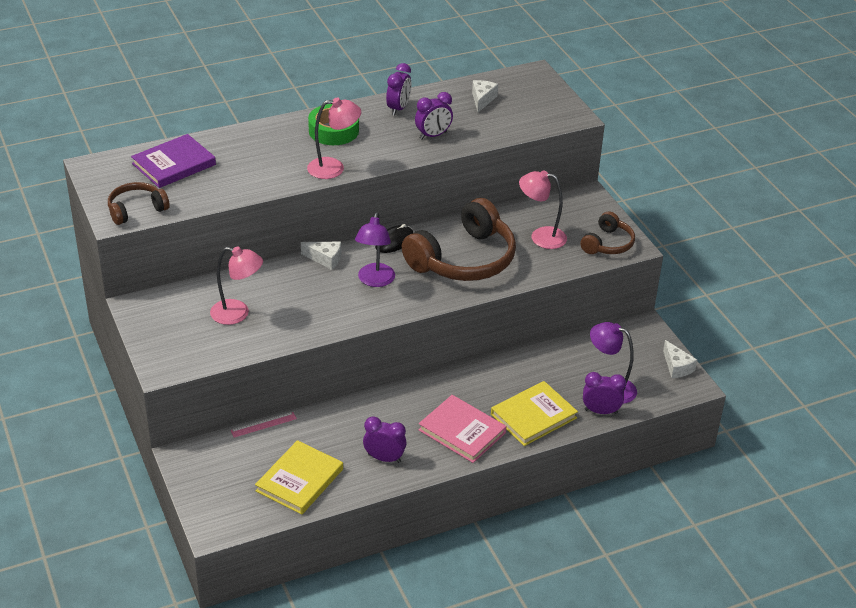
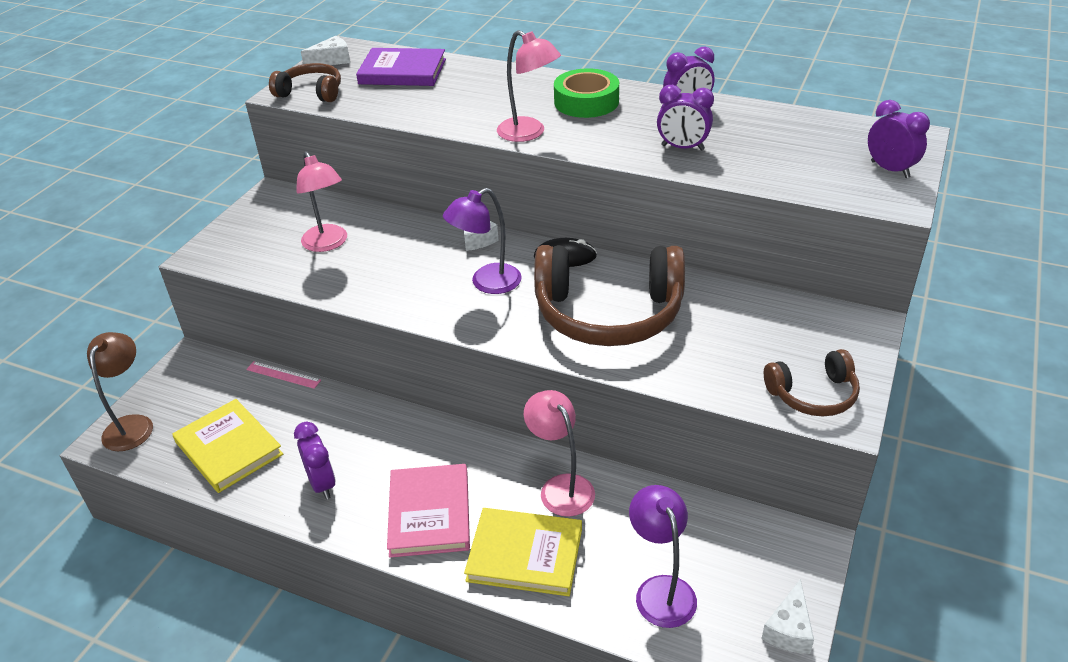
camera: 50 degrees right, 0 degrees up
yellow book [255,440,343,515] -> yellow book turned 60 degrees clockwise [172,399,283,493]
white cheese [472,80,498,112] -> white cheese moved to [301,36,350,65]
pink lamp [519,170,567,249] -> pink lamp moved to [524,390,595,517]
purple clock [583,372,626,414] -> purple clock moved to [868,100,930,178]
none -> brown lamp [87,332,153,451]

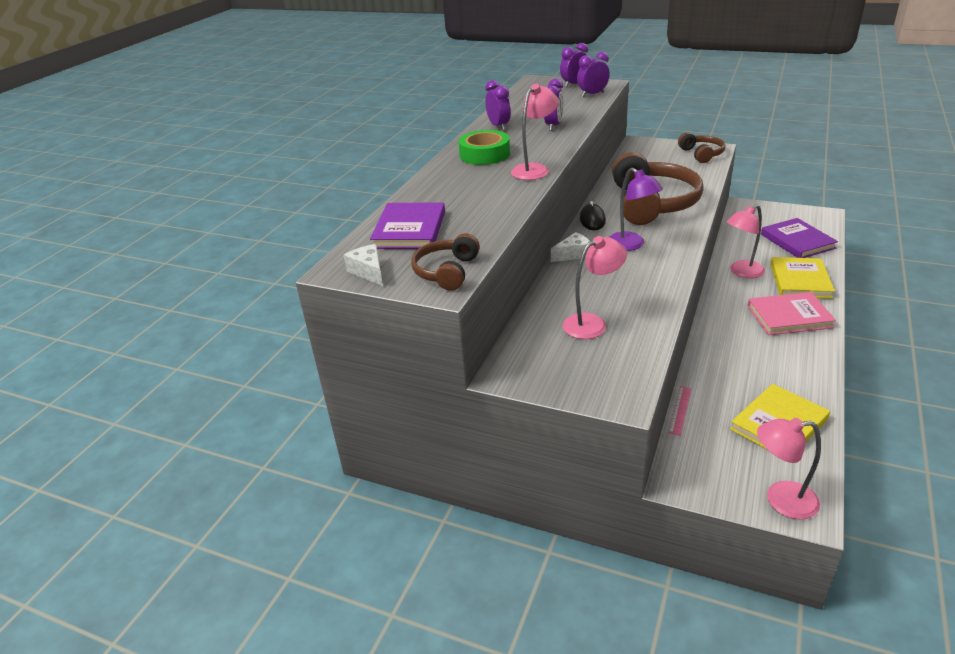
camera: 90 degrees left, 5 degrees down
brown lamp [87,332,153,451] -> pink lamp [757,418,821,520]
purple clock [294,422,336,499] -> purple clock moved to [577,52,610,97]
purple lamp [629,485,697,628] -> purple book [761,218,838,258]
white cheese [761,579,814,654] -> none

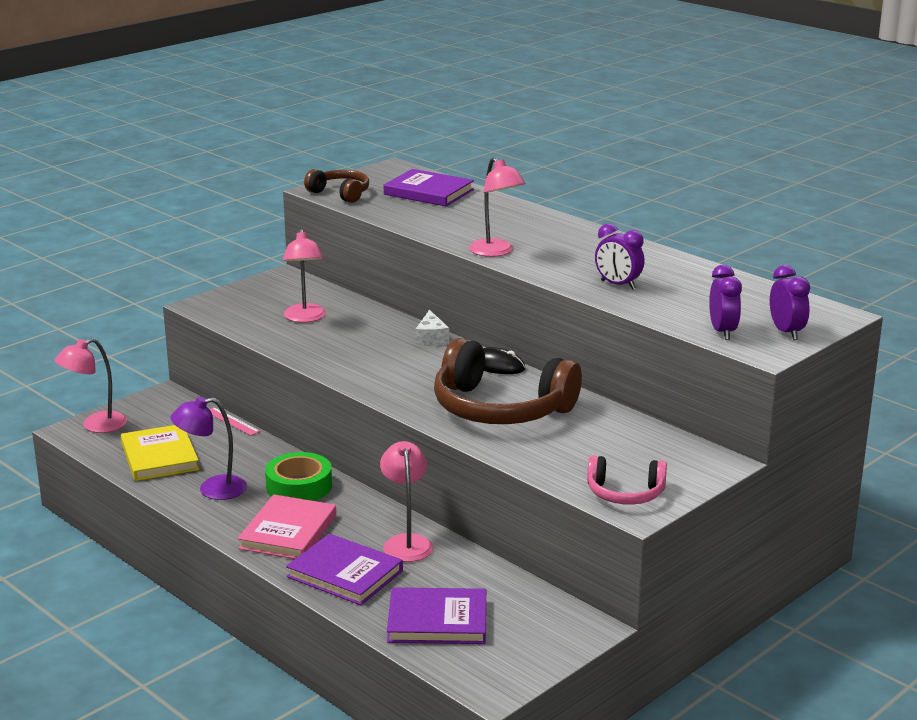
camera: 110 degrees right, 10 degrees down
white cheese [344,244,383,286] -> none
green tape [458,130,510,165] -> green tape moved to [265,452,332,501]
purple clock [485,80,511,130] -> none
purple lamp [609,168,663,251] -> purple lamp moved to [170,396,247,500]
brown headphones [678,132,726,163] -> pink headphones [587,455,667,504]
pink lamp [757,418,821,520] -> pink lamp turned 150 degrees counterclockwise [55,338,127,433]
yellow book [771,257,835,299] -> purple book [286,534,403,605]

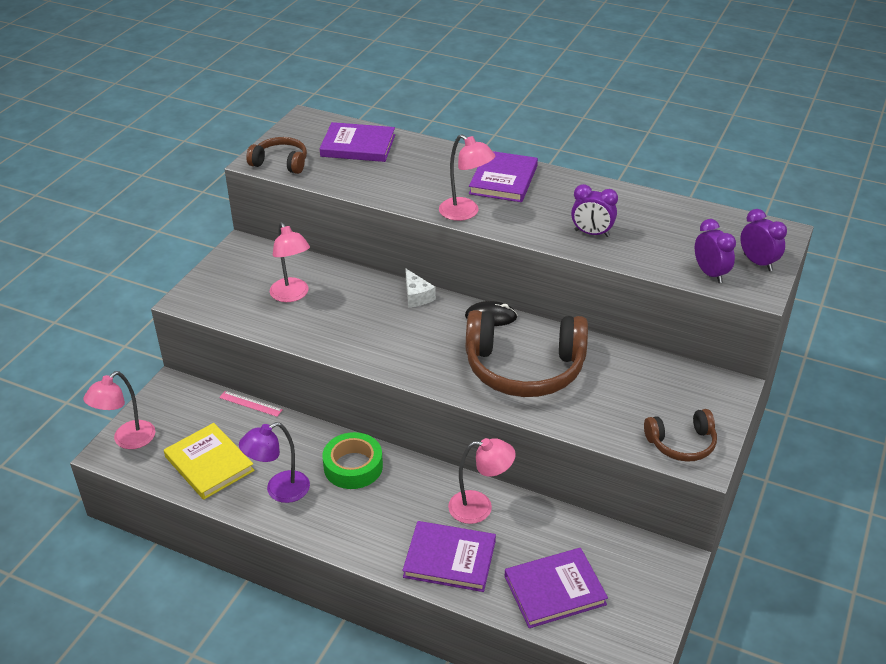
camera: 20 degrees left, 15 degrees up
pink book [237,495,336,559] -> none
pink lamp [380,441,433,562] -> pink lamp turned 120 degrees clockwise [448,438,516,524]
pink headphones [587,455,667,504] -> brown headphones [644,409,717,462]
none -> purple book [469,151,538,202]

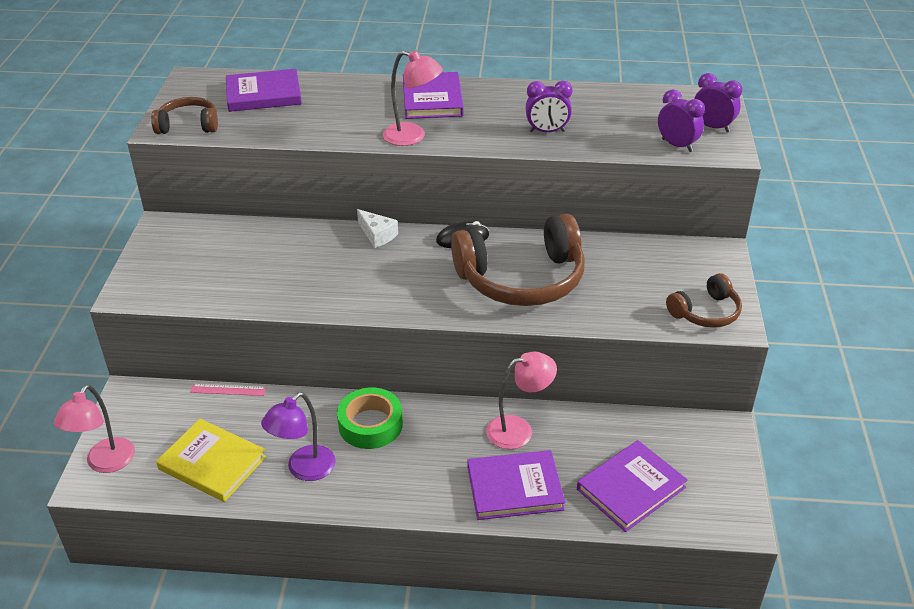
camera: 20 degrees left, 0 degrees up
pink lamp [270,222,310,302] -> none

